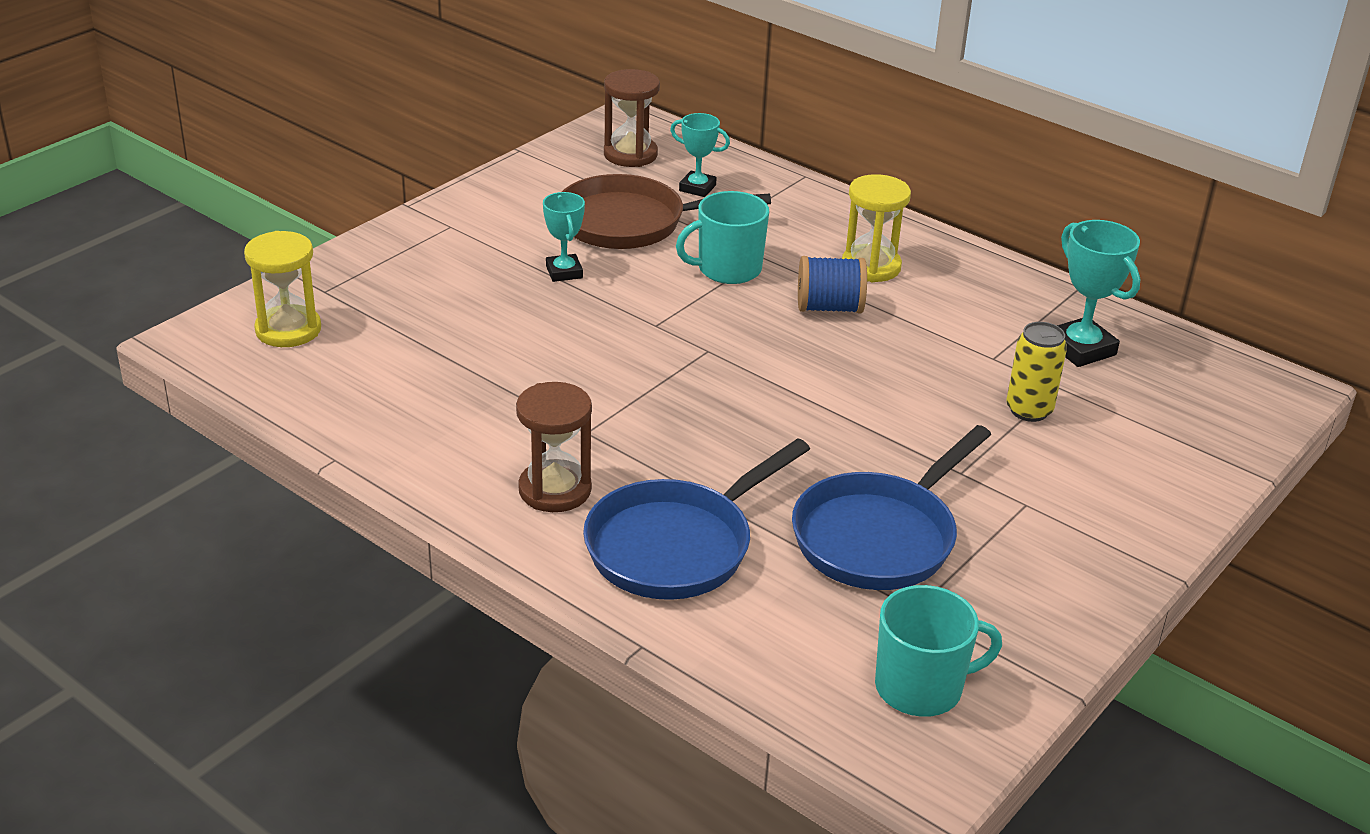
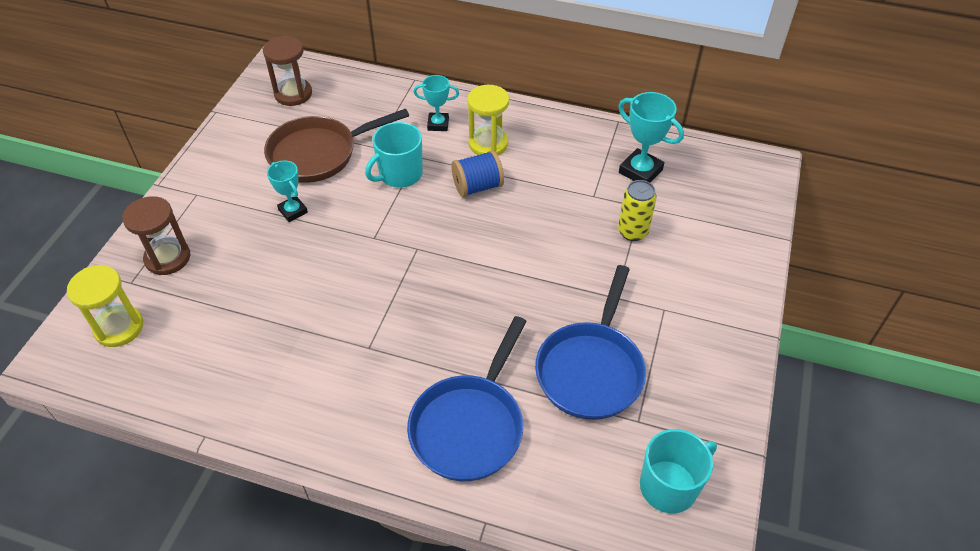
camera: 20 degrees left, 15 degrees up
brown hourglass [516,382,592,512] -> brown hourglass moved to [122,196,190,275]
turquoise trophy [670,113,730,197] -> turquoise trophy moved to [413,75,459,131]

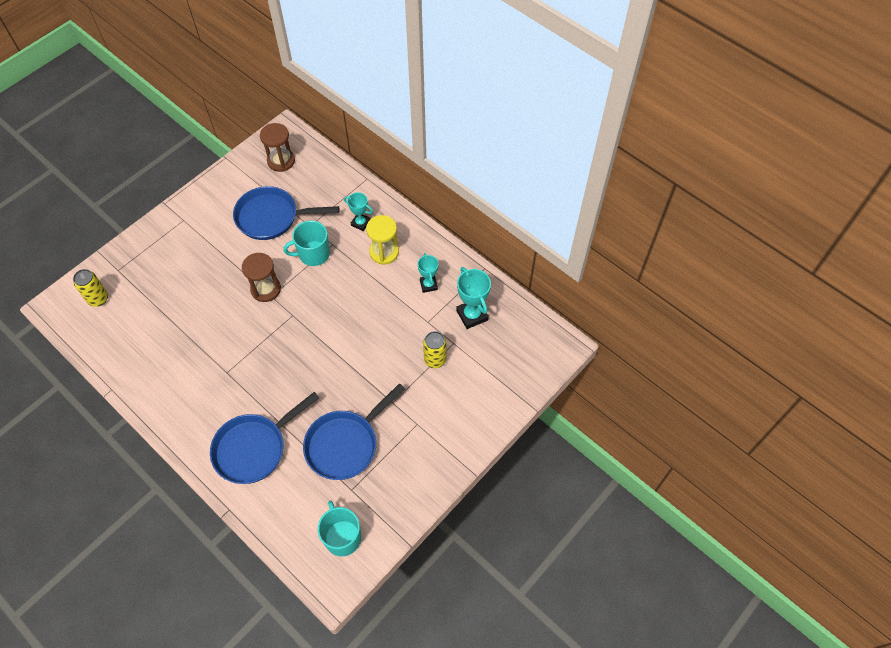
camera: 25 degrees right, 10 degrees up
yellow hourglass [67,265,143,347] -> yellow can [73,269,108,307]
brown hourglass [122,196,190,275] -> brown hourglass moved to [242,253,281,302]
brown pan [264,108,409,183] -> blue pan [233,186,339,240]
turquoise trophy [267,160,308,222] -> turquoise trophy moved to [418,253,438,293]
blue spool [451,150,504,197] -> none
turquoise mug [640,429,717,513] -> turquoise mug turned 105 degrees counterclockwise [318,501,361,557]

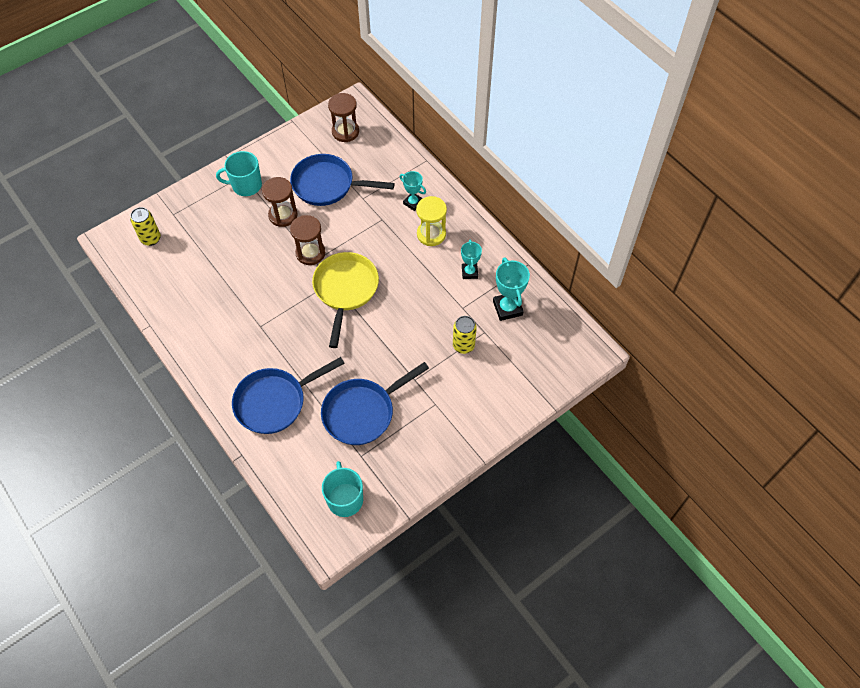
camera: 10 degrees right, 0 degrees up
turquoise mug [283,220,330,266] -> turquoise mug moved to [216,151,262,196]
none -> brown hourglass [262,177,298,227]
none -> yellow pan [312,252,379,348]

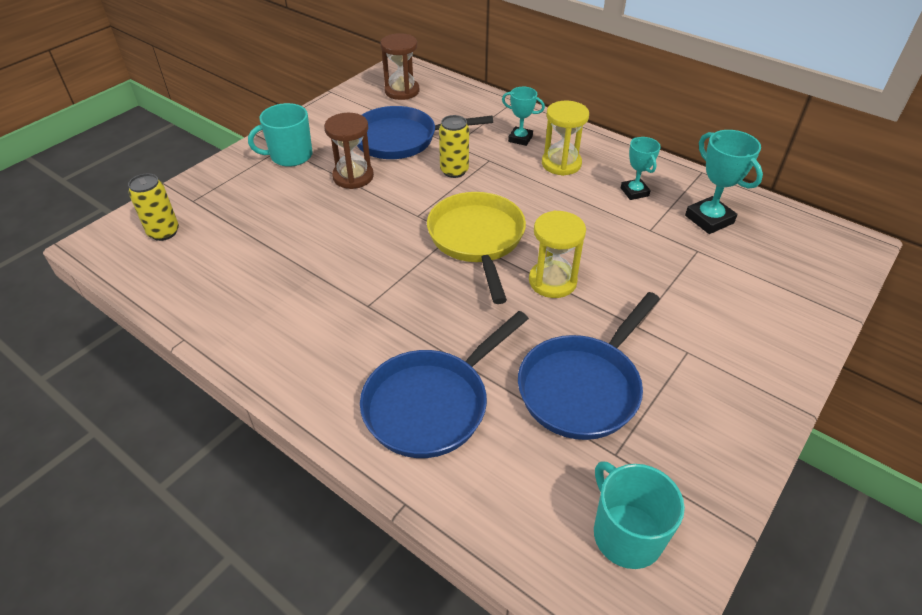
camera: 15 degrees left, 15 degrees down
brown hourglass [290,215,325,265] -> none
yellow can [453,316,477,354] -> yellow can moved to [439,115,469,178]
none -> yellow hourglass [529,210,586,298]

